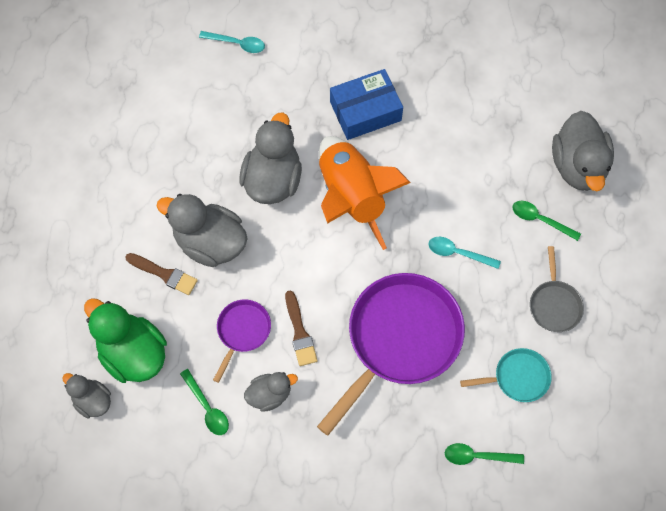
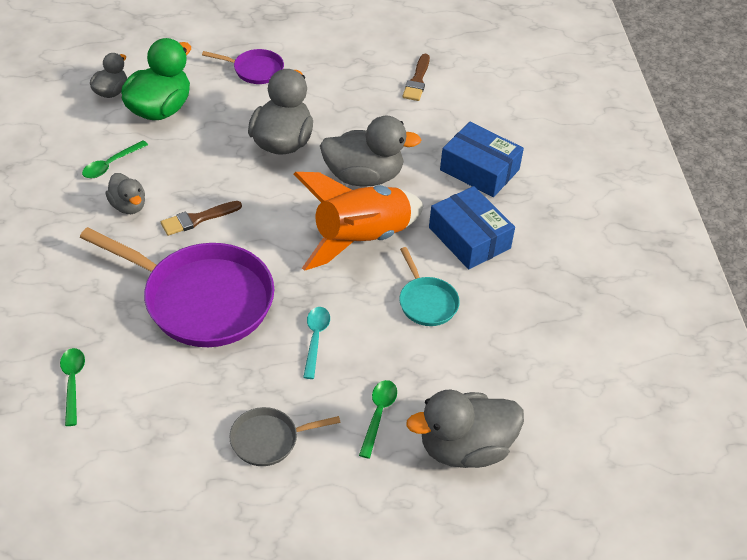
camera: 75 degrees right, 20 degrees down
brown brush [125,253,198,295] -> brown brush moved to [403,54,430,101]
turquoise spoon [199,31,265,53] -> none
purple pan [213,300,271,383] -> purple pan moved to [202,49,284,84]
turquoise pan [460,348,552,402] -> turquoise pan moved to [399,247,460,326]
none -> blue box [440,122,524,197]

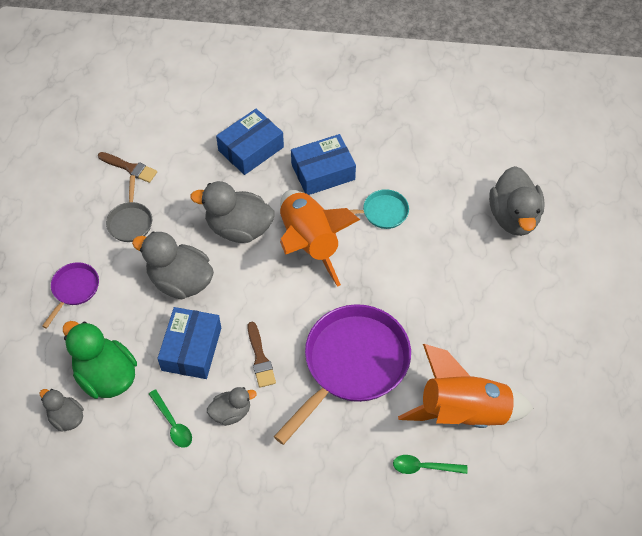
camera: 75 degrees left, 10 degrees up
grey pan [229,407,341,466] -> grey pan moved to [106,175,152,242]
turquoise spoon [303,307,330,379] -> none
grey duck [320,116,421,187] -> grey duck turned 90 degrees counterclockwise [190,181,275,243]
green spoon [359,380,397,459] -> none
none -> blue box [157,307,221,379]
none -> orange rocket [398,344,534,428]

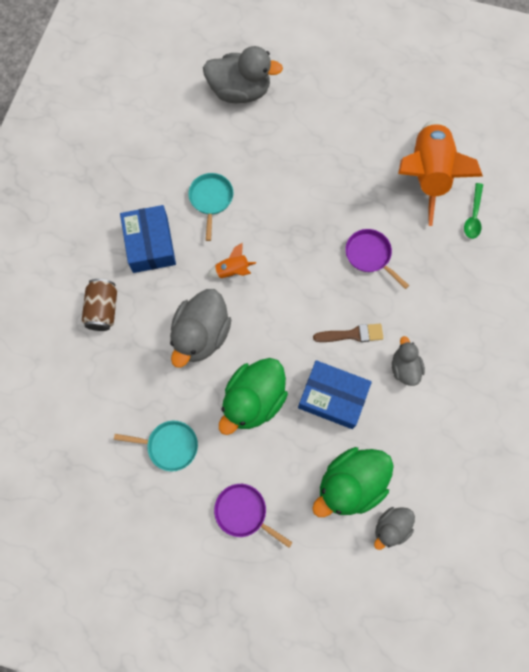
camera: 80 degrees left, 15 degrees up
brown brush [98,152,157,183] -> none
grey pan [106,175,152,242] -> turquoise pan [114,421,198,471]
grey duck [132,231,214,299] -> green duck [219,358,288,435]
green spoon [149,390,192,448] -> none
blue box [216,109,284,175] -> brown can [82,279,117,331]
purple pan [274,304,411,445] -> purple pan [345,229,409,289], size x0.48
orange rocket [280,190,360,287] -> orange rocket [207,243,256,278], size x0.41

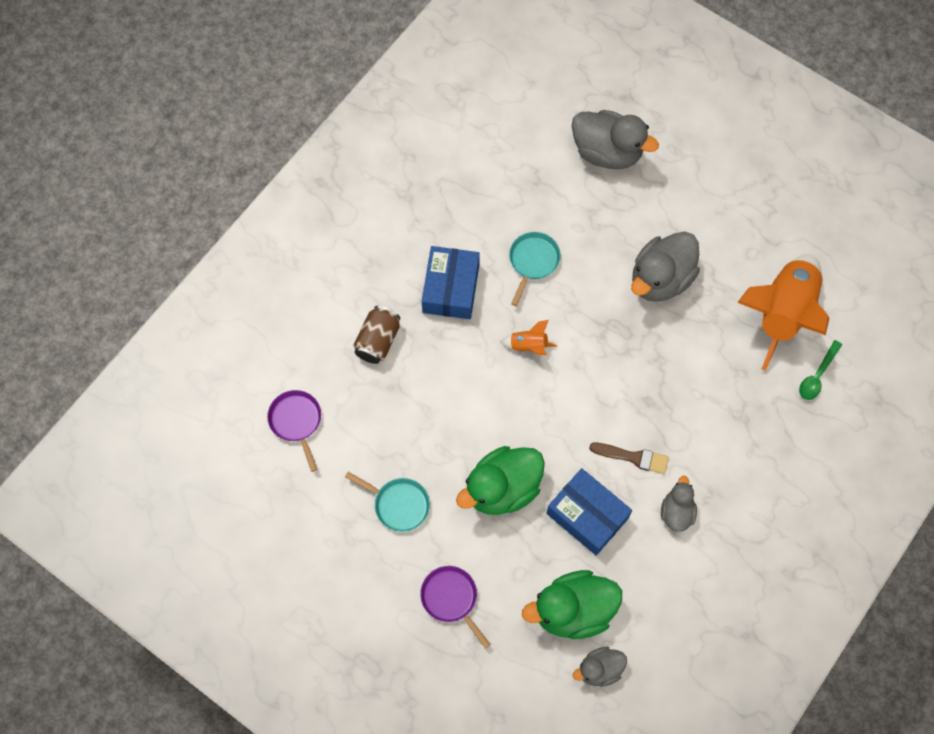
camera: 20 degrees right, 5 degrees down
grey duck [170,289,231,368] -> grey duck moved to [631,232,700,302]
purple pan [345,229,409,289] -> purple pan moved to [267,390,321,472]

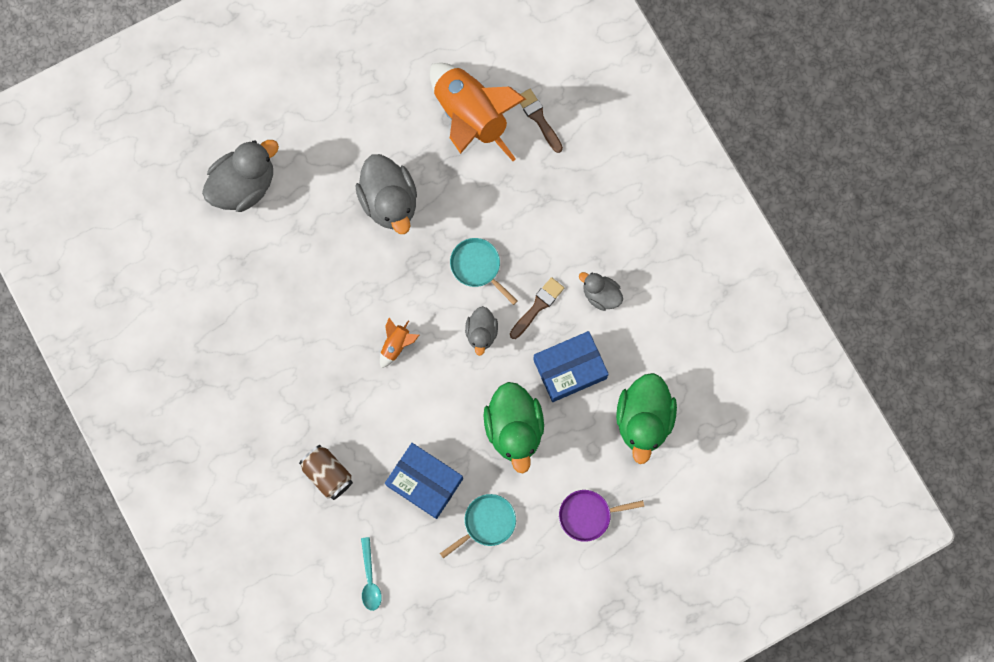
camera: 65 degrees left, 10 degrees up
purple pan [267,390,321,472] -> turquoise spoon [361,537,382,611]
blue box [422,246,480,319] -> blue box moved to [385,443,463,519]
turquoise pan [509,232,561,306] -> turquoise pan moved to [450,238,517,305]
grey duck [573,647,627,687] -> grey duck moved to [465,306,498,356]
green spoon [799,340,842,400] -> brown brush [520,89,563,153]

